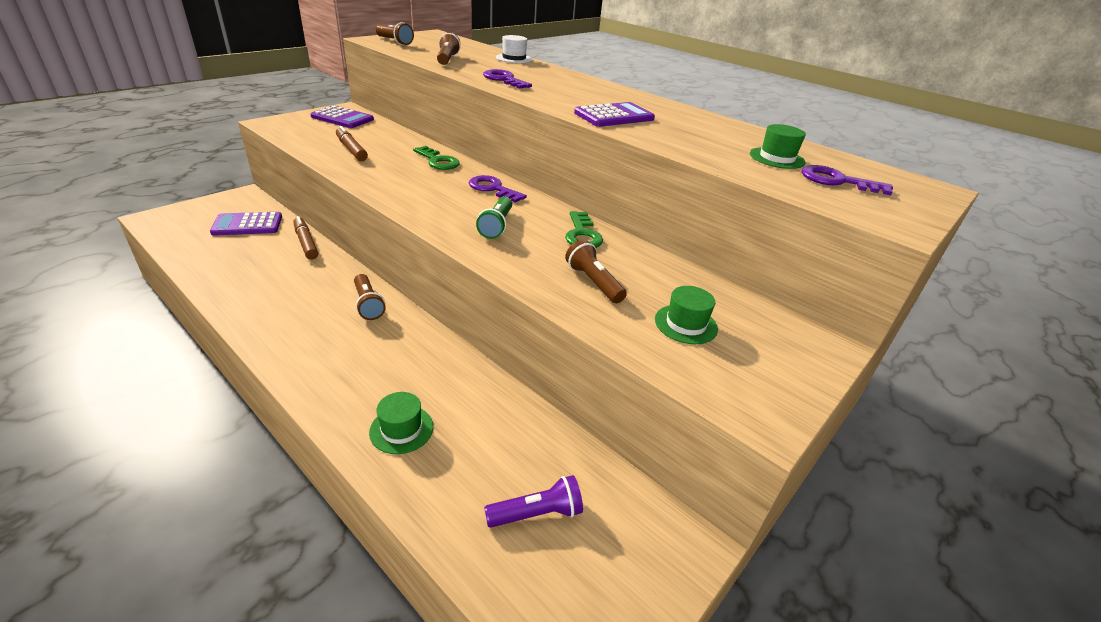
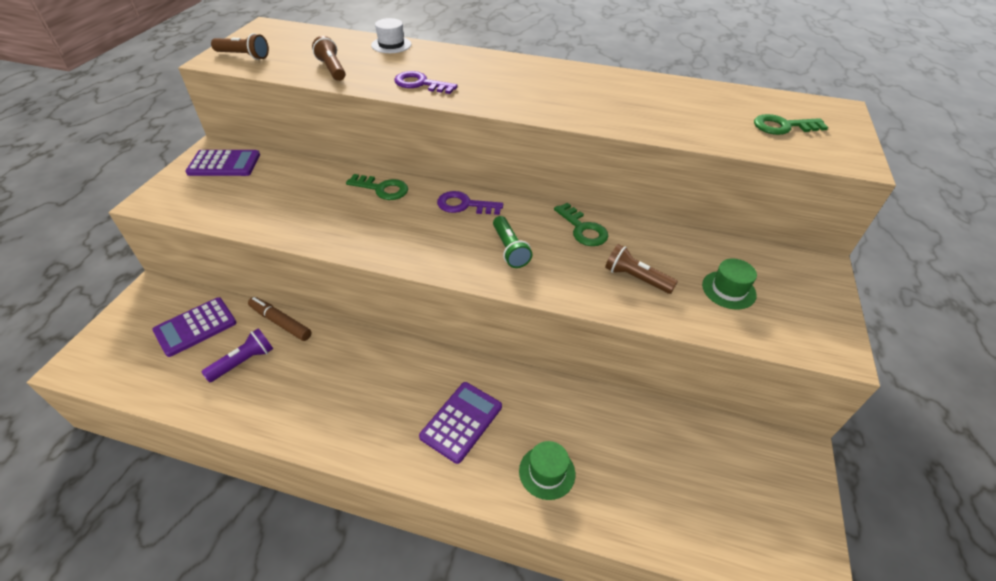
camera: 25 degrees left, 10 degrees up
brown marker [336,126,368,161] -> none
brown flashlight [354,274,386,320] -> none
purple flashlight [484,475,583,528] -> purple flashlight moved to [202,328,273,383]
purple calculator [574,102,655,127] -> purple calculator moved to [419,382,502,464]
green hat [750,124,806,169] -> none
purple key [801,165,893,196] -> green key [754,114,828,135]

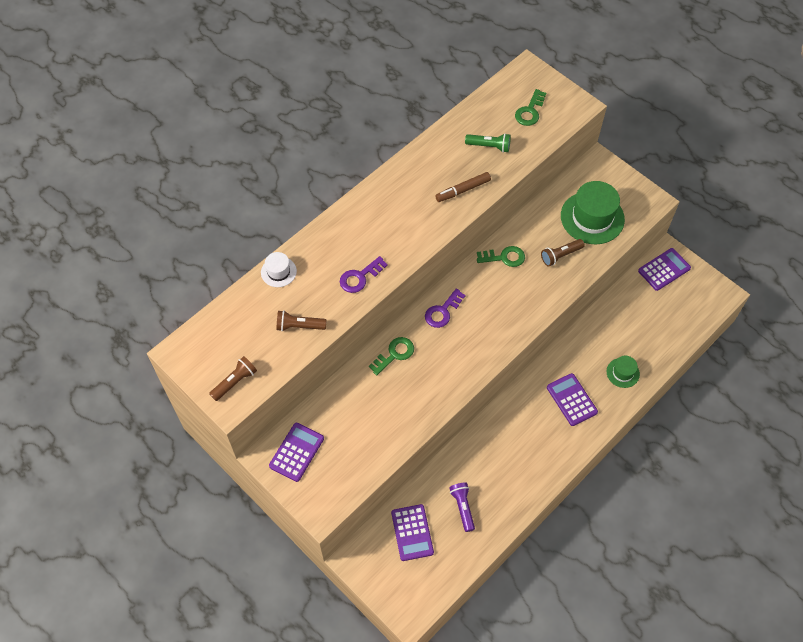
camera: 60 degrees left, 15 degrees up
brown marker [248,297,312,341] -> brown marker moved to [435,172,491,202]
green flashlight [493,216,532,268] -> green flashlight moved to [465,133,511,153]
green hat [702,258,757,310] -> green hat [561,181,625,244], size x1.96
none -> purple calculator [638,248,691,291]

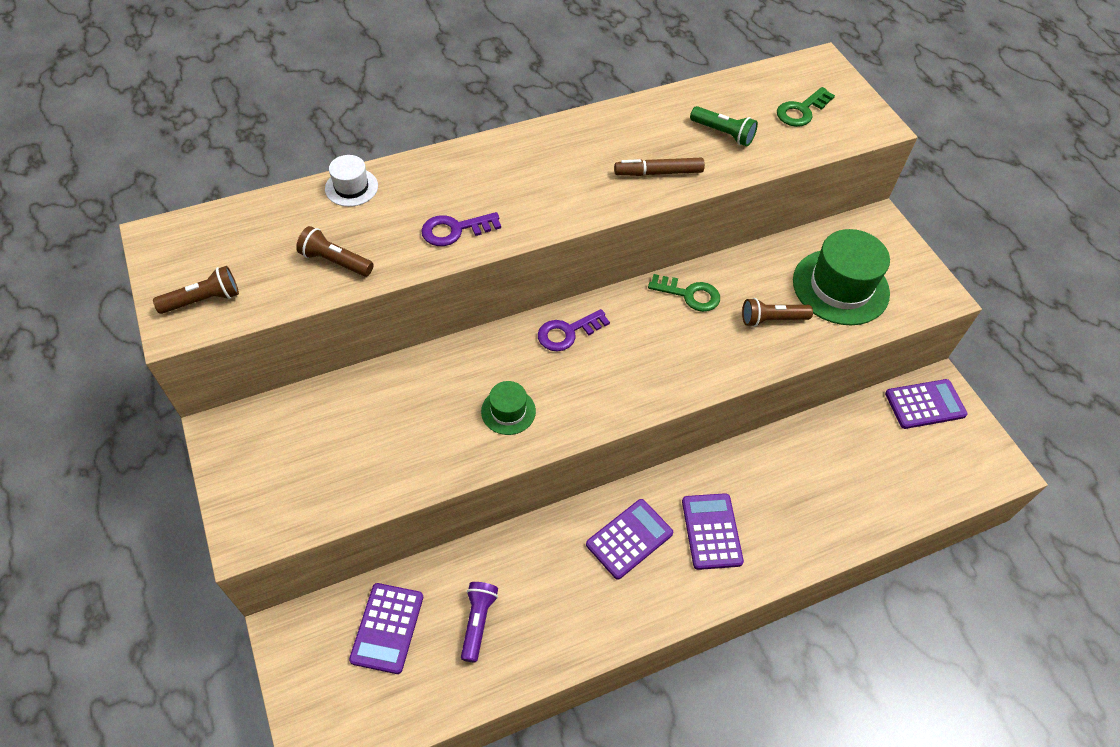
camera: 20 degrees right, 5 degrees down
purple calculator [269,423,324,482] -> purple calculator moved to [586,499,673,580]
green key [369,337,414,375] -> none
green hat [607,356,640,388] -> green hat moved to [481,381,536,435]

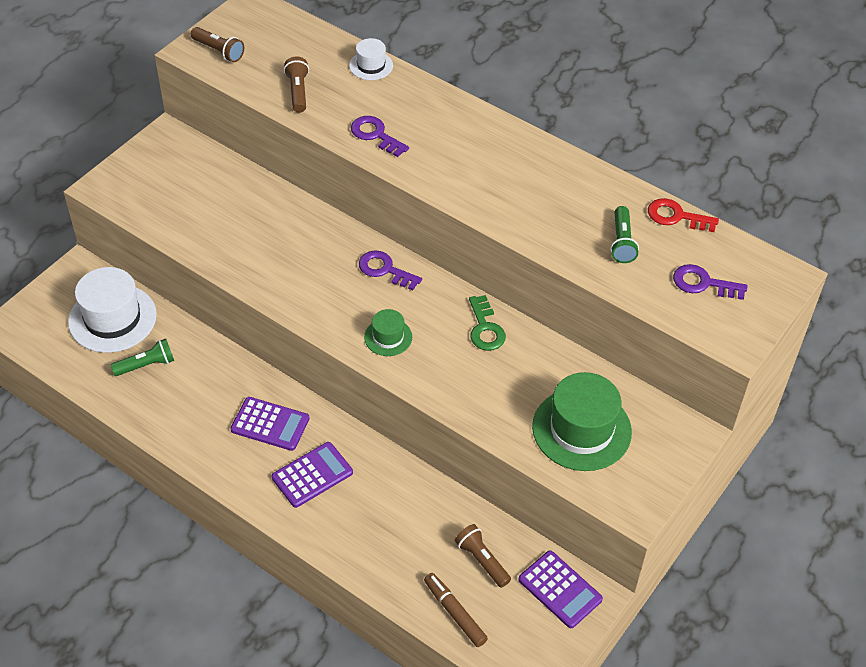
camera: 60 degrees right, 5 degrees down
purple calculator [349,583,423,674] -> white hat [68,267,157,353]
purple flashlight [461,582,498,663] -> green flashlight [111,339,174,376]
green hat [481,381,536,435] -> green hat moved to [364,309,412,356]
brown marker [614,158,705,176] -> brown marker moved to [424,573,488,647]
brown flashlight [742,298,813,327] -> brown flashlight moved to [455,524,511,588]
green key [777,87,835,127] -> purple key [673,264,748,300]
none -> red key [648,198,719,232]

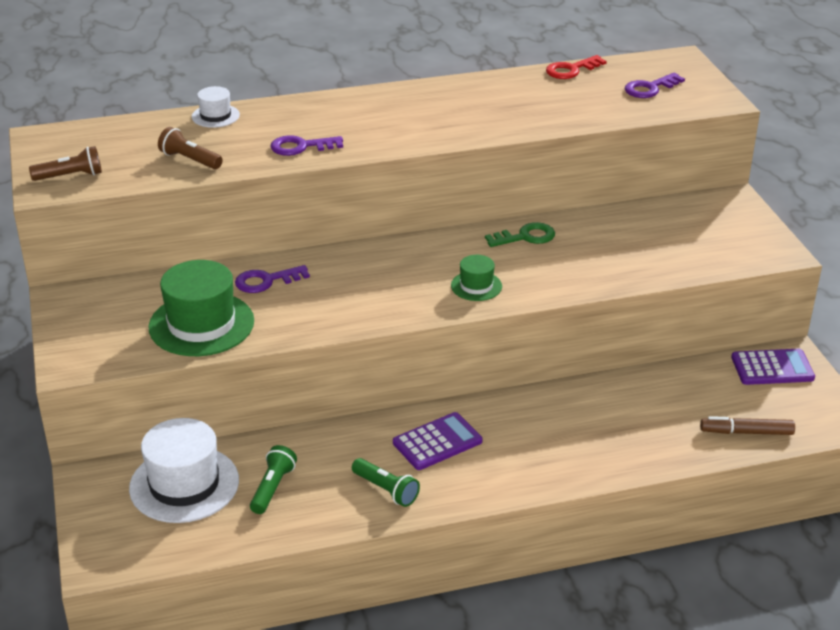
camera: 50 degrees left, 15 degrees down
purple calculator [272,442,353,508] -> none
purple key [359,250,422,290] -> purple key moved to [235,265,310,293]
brown flashlight [455,524,511,588] -> none
green key [469,295,506,351] -> green key turned 45 degrees counterclockwise [485,222,555,247]
green hat [532,372,632,471] -> green hat moved to [149,260,254,356]
green flashlight [610,206,639,263] -> green flashlight moved to [352,458,420,507]

